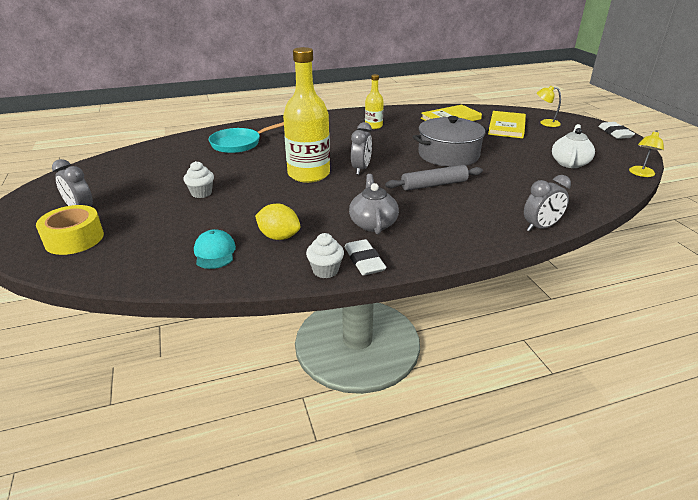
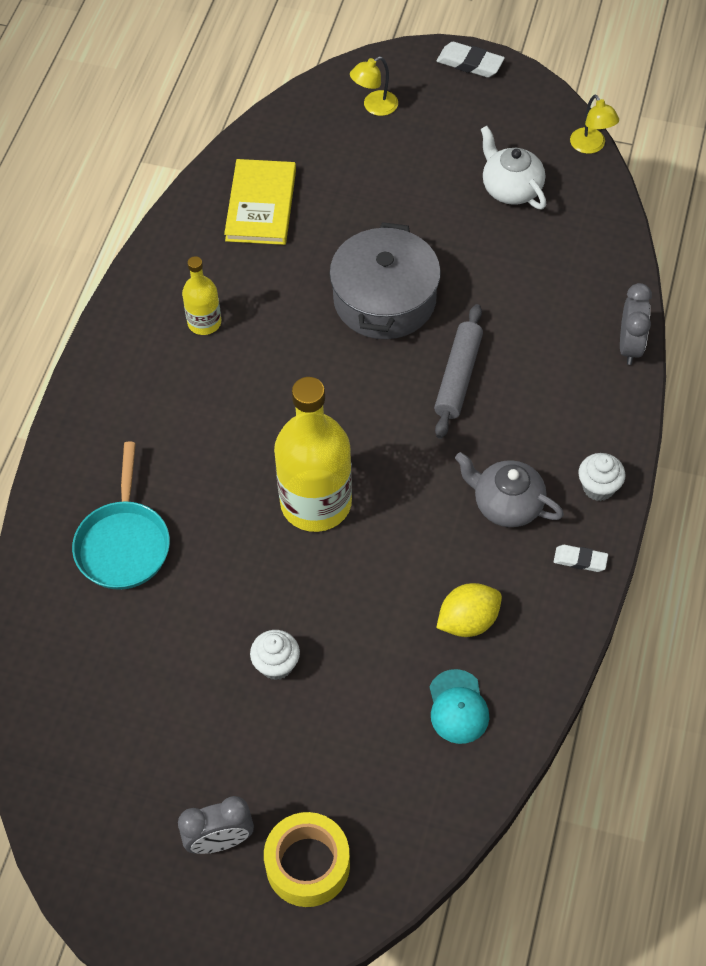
camera: 55 degrees left, 25 degrees up
turquoise cap [194,229,236,269] -> turquoise cap turned 120 degrees counterclockwise [430,669,489,744]
white cupcake [306,233,344,278] -> white cupcake moved to [578,453,625,501]
white eraser [344,239,387,275] -> white eraser [554,545,608,572], size x0.65
grey clock [351,122,372,175] -> none
yellow book [488,111,526,138] -> none

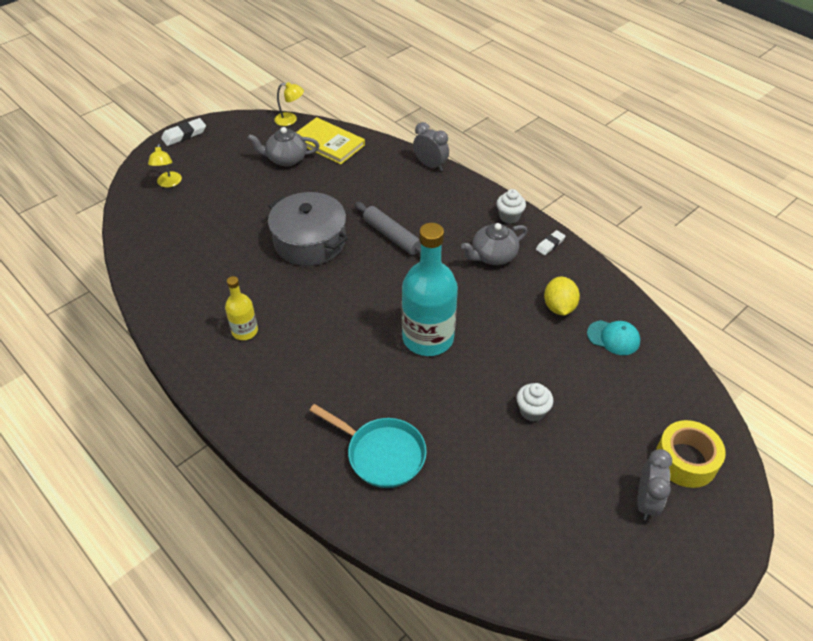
camera: 60 degrees left, 10 degrees down
yellow book [224,159,296,245] -> yellow book moved to [296,117,365,164]
yellow bottle [274,377,352,532] -> turquoise bottle [402,223,458,356]
white teapot [481,126,546,209] -> grey teapot [248,127,320,166]

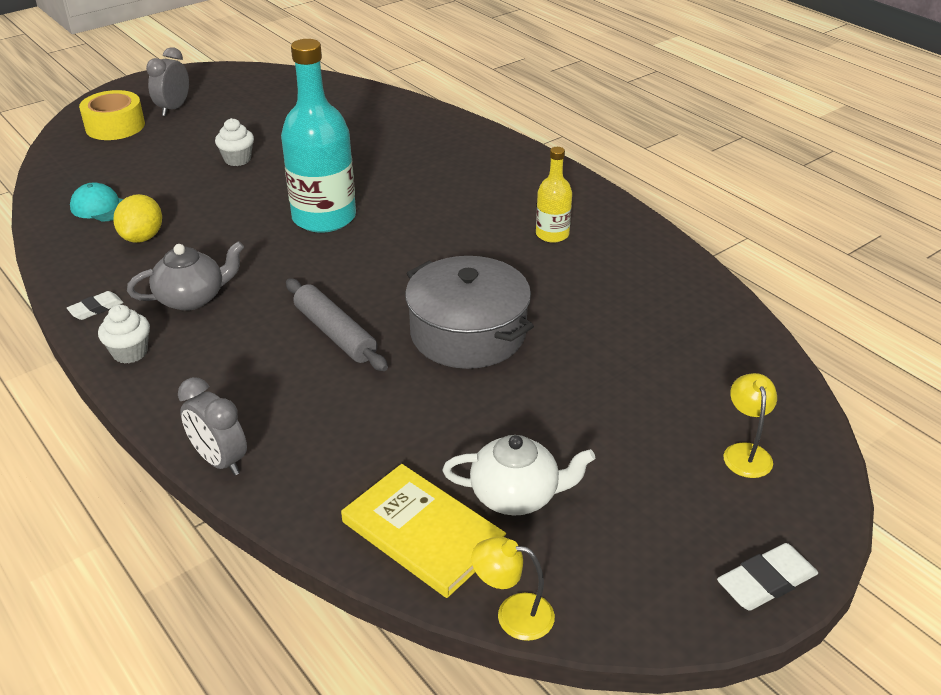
camera: 175 degrees left, 10 degrees down
grey teapot [248,127,320,166] -> white teapot [442,435,595,515]
turquoise pan [309,404,427,488] -> none

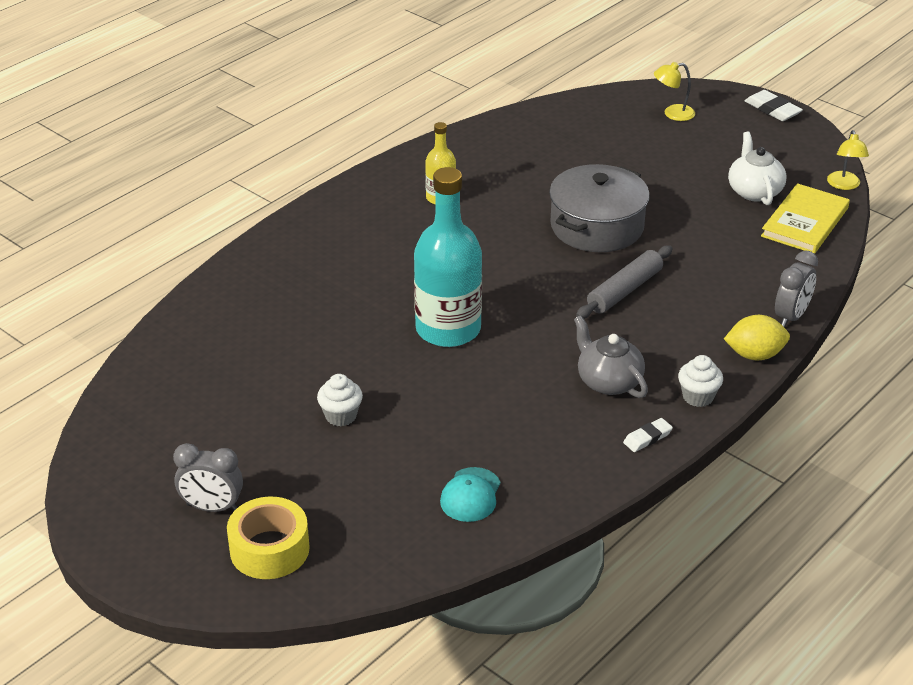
camera: 100 degrees left, 0 degrees up
white eraser [67,291,123,320] -> white eraser turned 75 degrees counterclockwise [623,418,673,452]
yellow lemon [113,194,162,243] -> yellow lemon moved to [724,315,790,360]

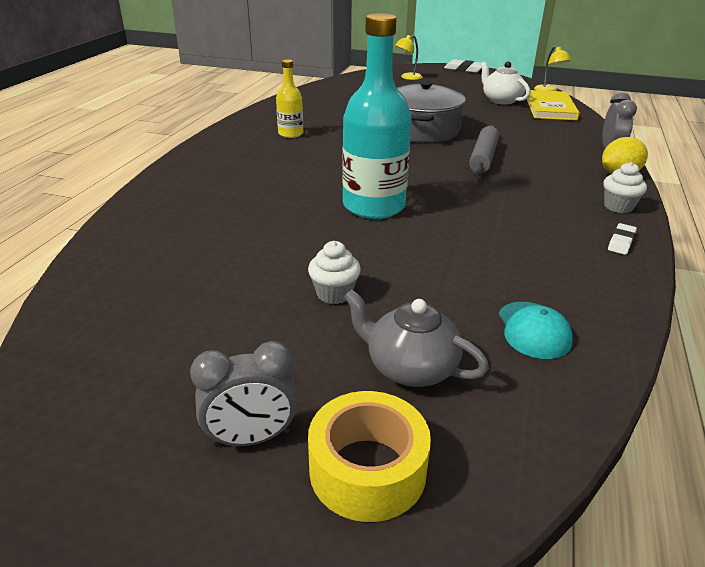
camera: 25 degrees left, 5 degrees down
grey teapot [574,316,648,398] -> grey teapot moved to [344,289,489,387]

